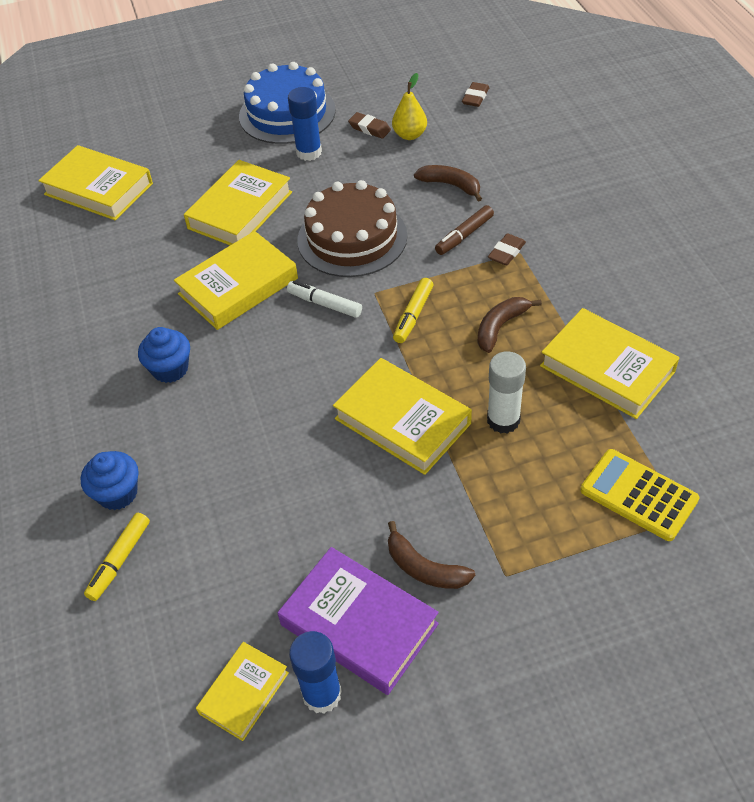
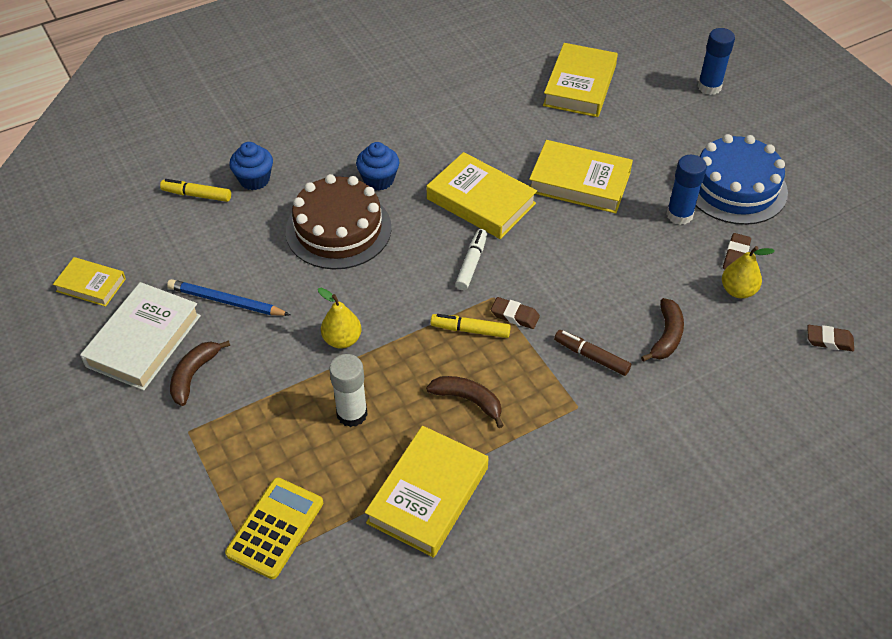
camera: 75 degrees right, 0 degrees up
purple book [278,547,439,695] -> white book [80,282,201,391]
blue glue stick [289,631,342,714] -> blue glue stick moved to [698,28,735,95]
brown cake [297,180,407,277] -> brown cake moved to [286,174,392,269]
yellow book [333,358,472,475] -> yellow pear [318,288,361,349]
brown eraser [488,233,526,265] -> brown eraser moved to [491,297,540,329]
none -> blue pencil [167,279,290,316]

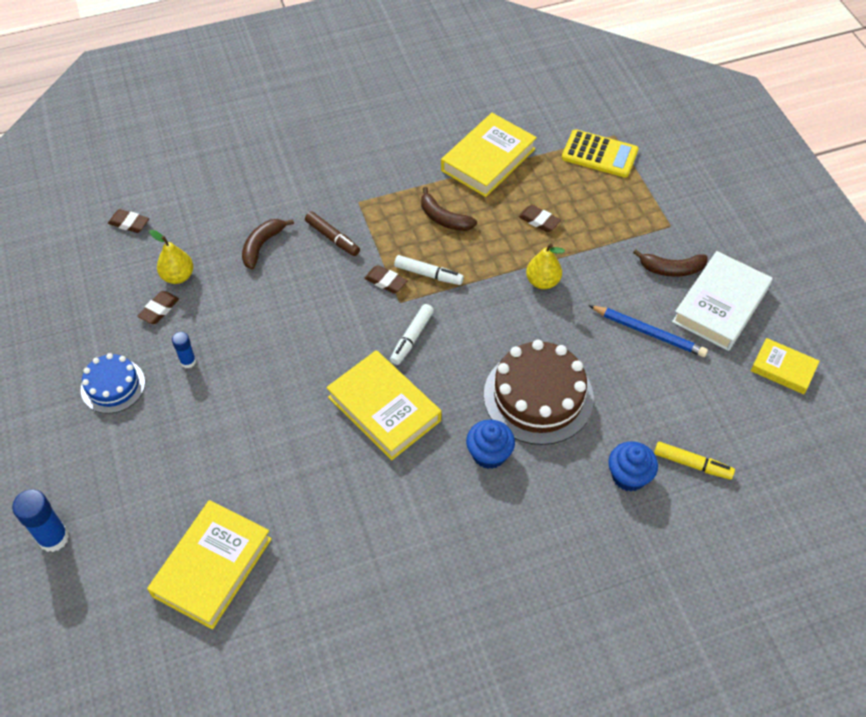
camera: 170 degrees left, 5 degrees up
brown banana [170,340,230,406] -> brown banana turned 60 degrees clockwise [633,250,708,277]
yellow calculator [225,477,323,579] -> yellow calculator turned 105 degrees counterclockwise [562,129,639,178]
white glue stick [329,354,368,427] -> brown eraser [519,205,561,232]
yellow marker [431,314,511,338] -> white marker [394,255,464,285]
yellow book [529,140,633,213] -> none
blue glue stick [666,155,707,225] -> blue glue stick [172,332,196,368], size x0.58
blue cake [696,134,788,225] -> blue cake [81,353,145,414], size x0.58

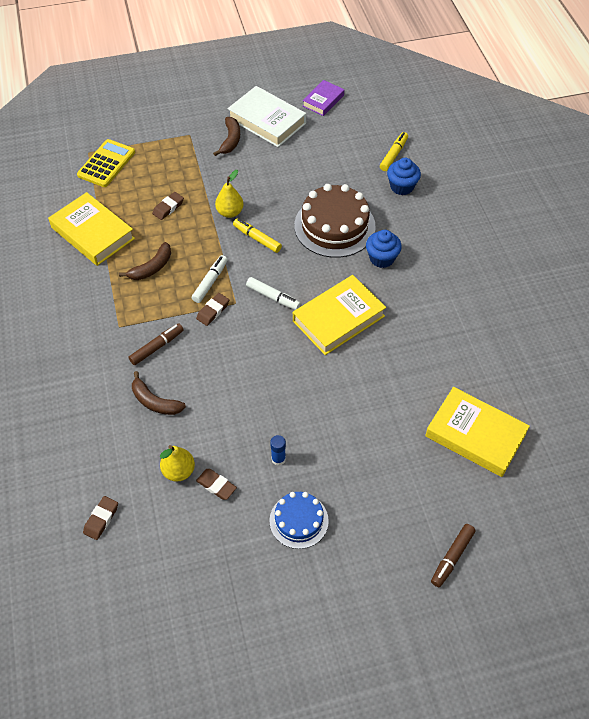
camera: 85 degrees left, 0 degrees up
blue glue stick [12,489,69,552] -> brown marker [431,524,476,587]
blue pencil [589,305,708,357] -> none
yellow book [751,338,820,394] -> purple book [303,80,344,116]
none -> yellow marker [233,218,282,253]

